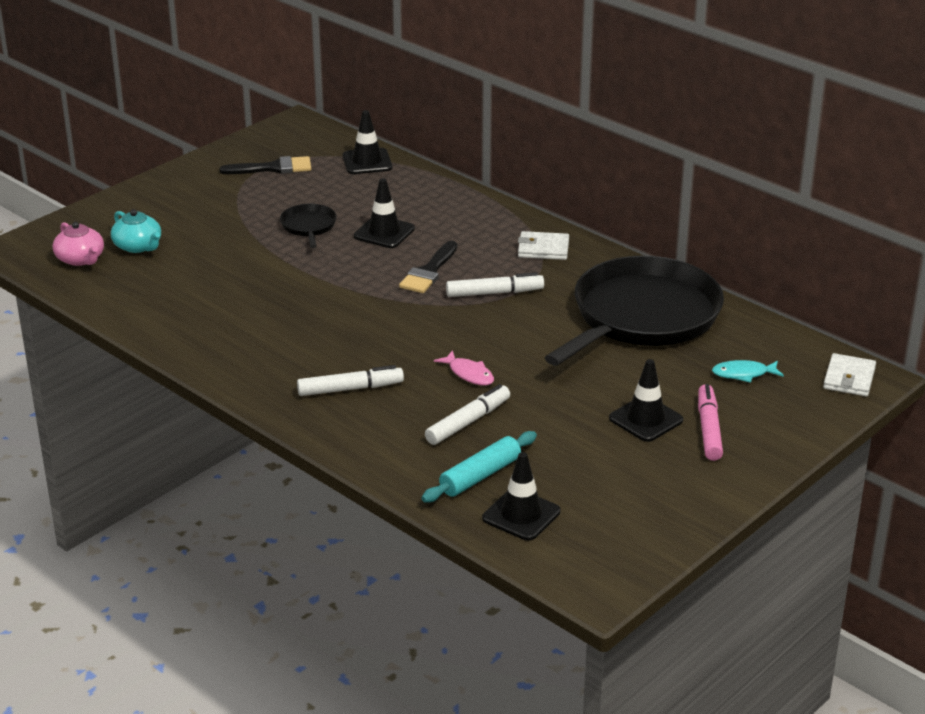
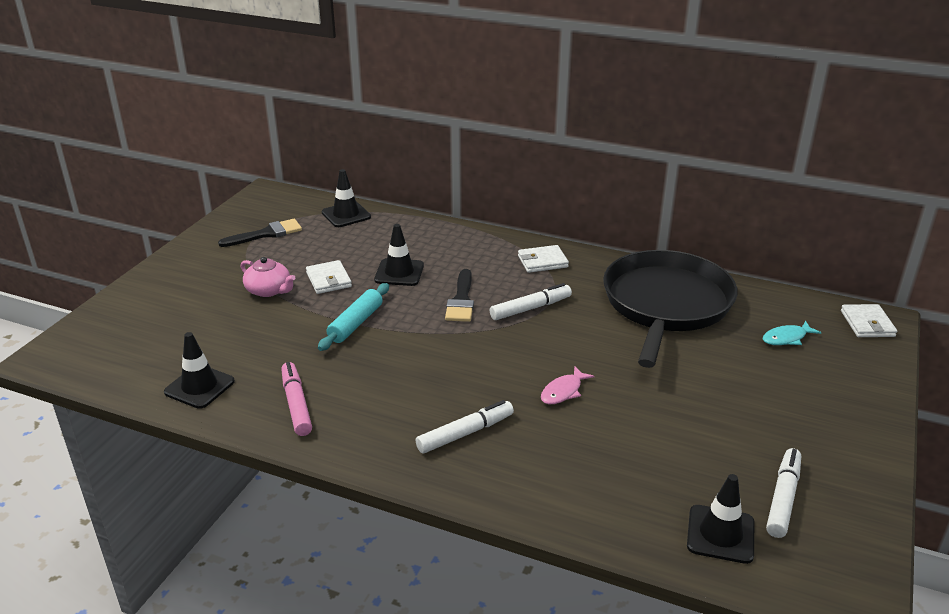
camera: 20 degrees left, 0 degrees up
pink teapot [52,222,104,266] -> pink teapot moved to [241,257,295,297]
turquoise teapot [111,209,161,253] -> none
black pan [280,204,337,248] -> white wallet [306,260,352,294]
turquoise rolling pin [422,431,537,503] -> turquoise rolling pin moved to [318,283,389,351]
white marker [425,384,510,445] -> white marker moved to [766,448,801,538]
pink fish [434,350,494,385] -> pink fish turned 105 degrees clockwise [541,366,594,404]
black traffic cone [609,359,683,442] -> black traffic cone moved to [164,332,235,409]
pink marker [698,384,723,461] -> pink marker moved to [281,362,312,436]

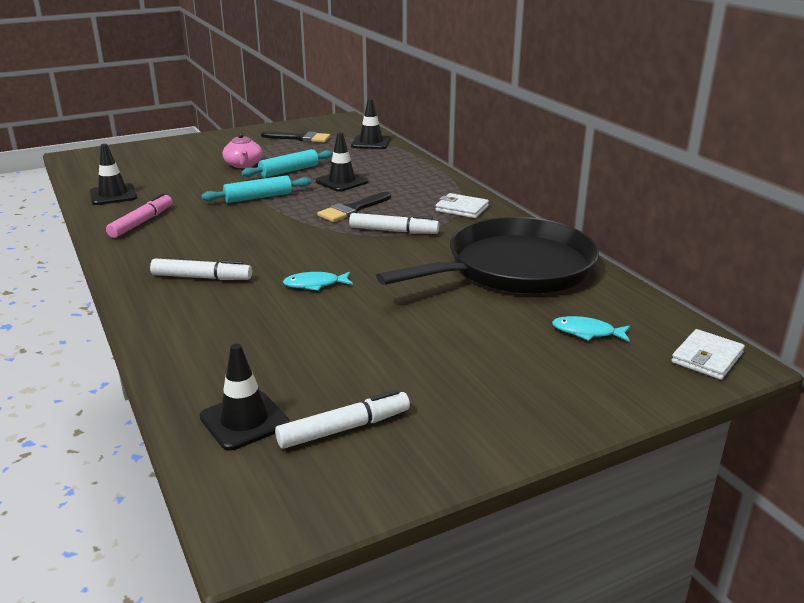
camera: 40 degrees right, 5 degrees down
white wallet [306,260,352,294] -> turquoise rolling pin [241,149,333,178]
pink fish [541,366,594,404] -> turquoise fish [283,272,353,291]

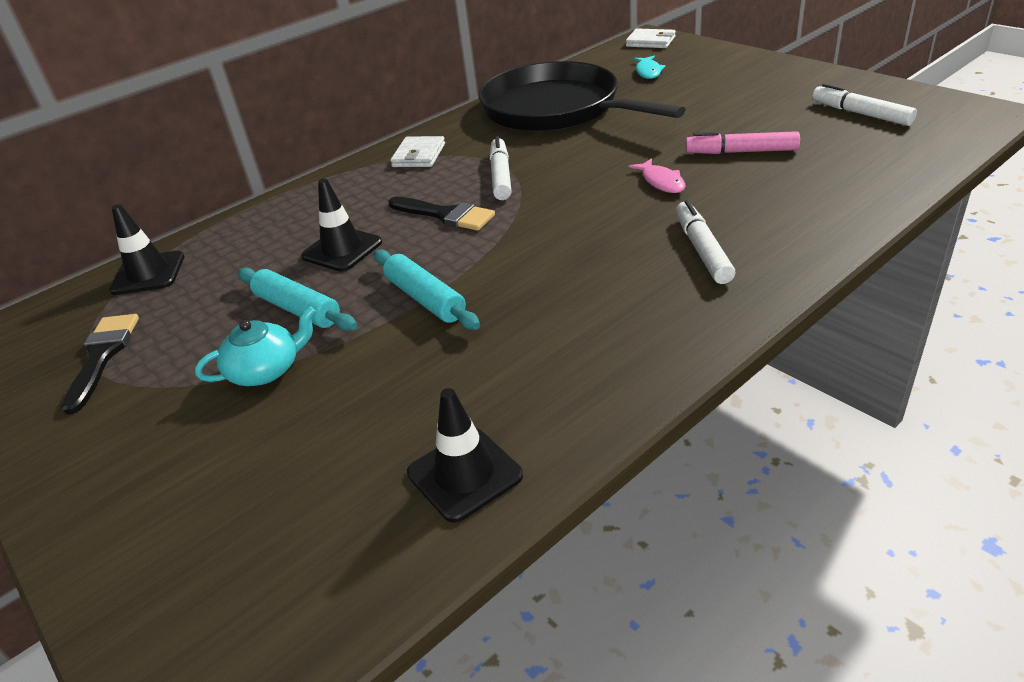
camera: 100 degrees left, 10 degrees up
pink marker [106,193,172,238] -> pink marker moved to [686,131,800,154]
black traffic cone [200,344,290,451] -> none
pink teapot [223,133,262,168] -> turquoise teapot [195,306,316,386]
turquoise fish [283,272,353,291] -> pink fish [628,158,686,193]

